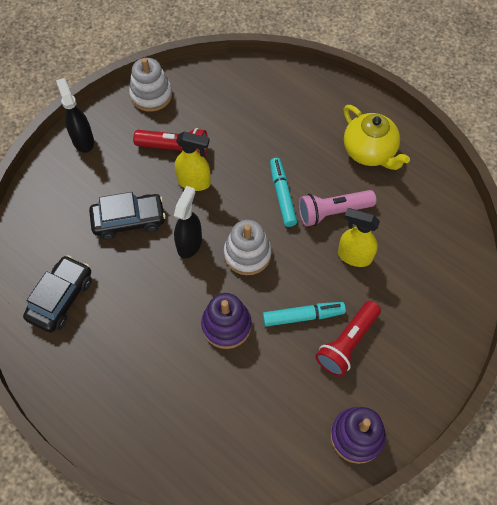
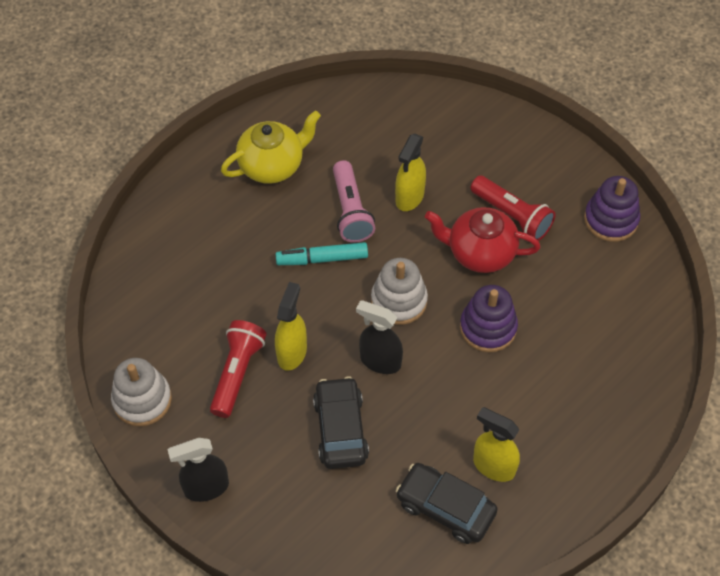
camera: 85 degrees left, 5 degrees down
turquoise marker [263,302,346,327] -> red teapot [425,207,541,273]
none -> yellow spray bottle [473,407,520,482]

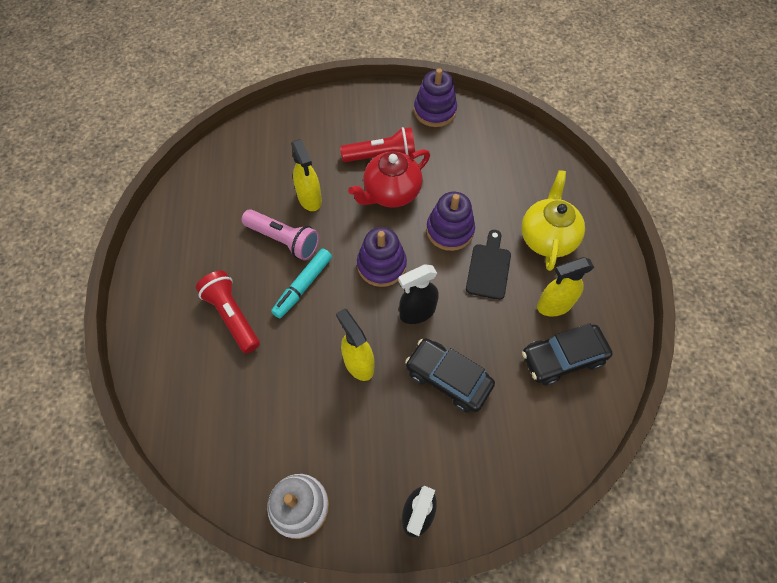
camera: 50 degrees left, 5 degrees up
red flashlight [210,320,267,418] -> red flashlight moved to [196,271,260,353]
yellow teapot [221,111,321,184] -> yellow teapot moved to [521,170,585,271]
white stacking toy [371,258,428,325] -> purple stacking toy [357,227,407,287]
none -> black cutting board [466,230,511,300]

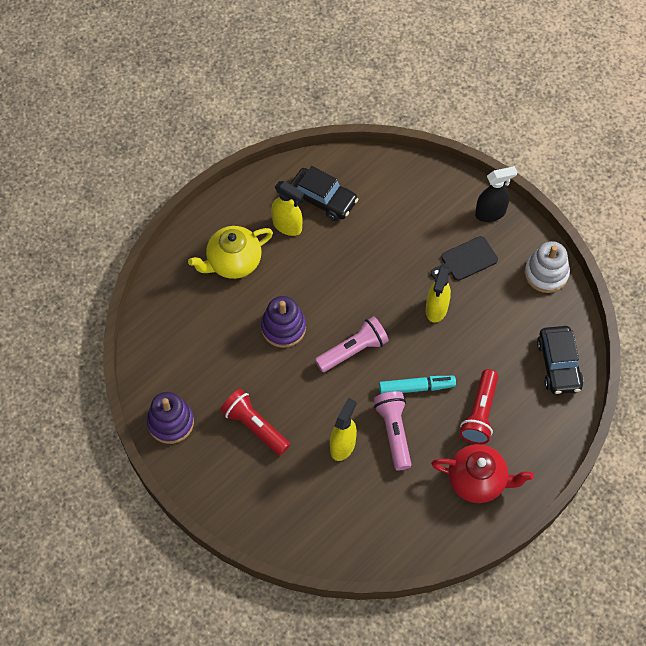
camera: 130 degrees left, 0 degrees up
red teapot [348,149,430,208] -> red teapot moved to [431,444,534,503]
purple stacking toy [357,227,407,287] -> pink flashlight [315,316,389,372]
black spray bottle [398,264,438,324] -> none
black car [405,338,495,413] -> black car moved to [537,326,584,394]
black cutting board [466,230,511,300] -> black cutting board moved to [431,236,498,281]

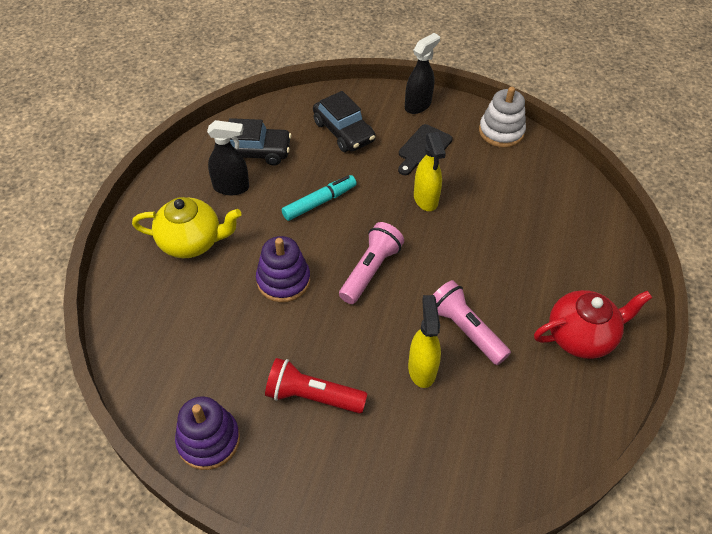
camera: 30 degrees left, 10 degrees down
yellow teapot [188,226,273,279] -> yellow teapot turned 120 degrees counterclockwise [132,197,241,258]
yellow spray bottle [271,181,304,236] -> black spray bottle [207,120,249,195]
turquoise marker [379,376,456,394] -> turquoise marker moved to [282,175,357,221]
red flashlight [460,369,498,444] -> none
black car [537,326,584,394] -> black car moved to [313,91,376,152]

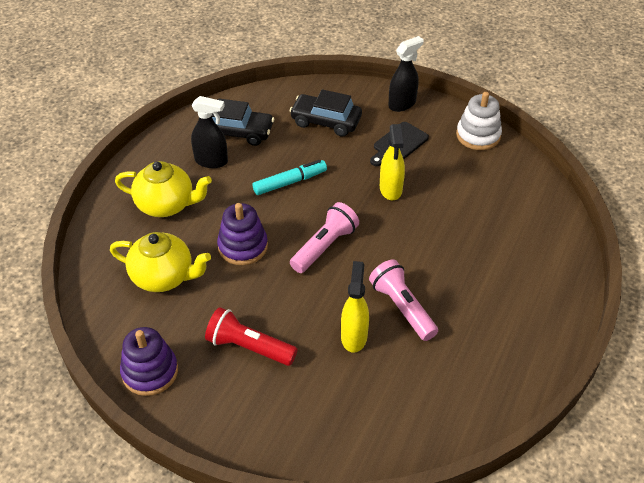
camera: 10 degrees right, 5 degrees down
black car [313,91,376,152] -> black car turned 135 degrees clockwise [290,89,362,137]
red teapot [534,290,652,359] -> none
none -> yellow teapot [110,232,211,292]

